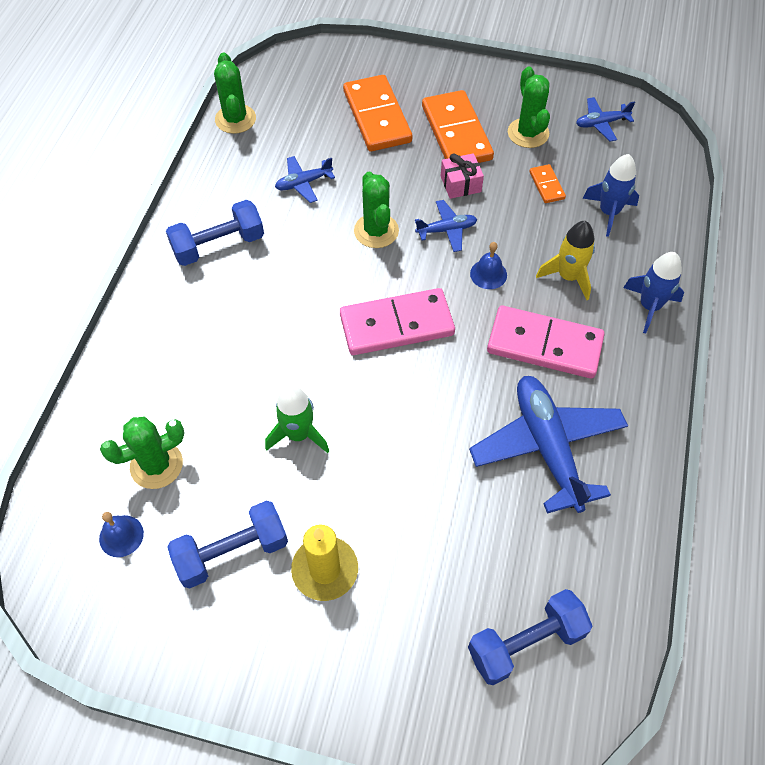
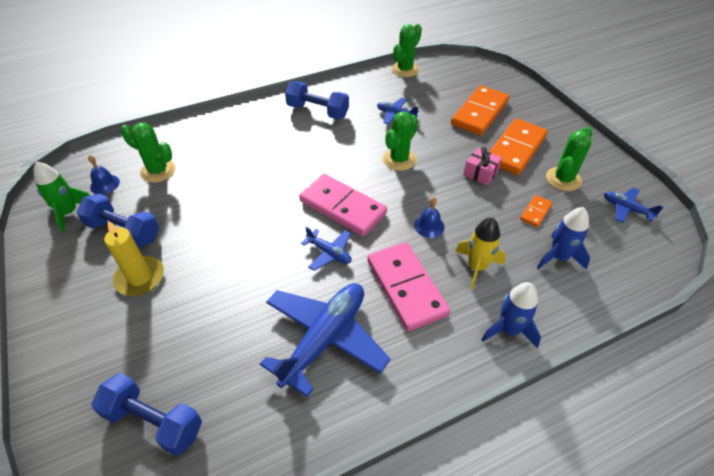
camera: 50 degrees right, 10 degrees down
green rocket [265,385,329,453] -> green rocket moved to [33,162,90,233]
blue plane [415,200,477,252] -> blue plane moved to [301,226,352,271]

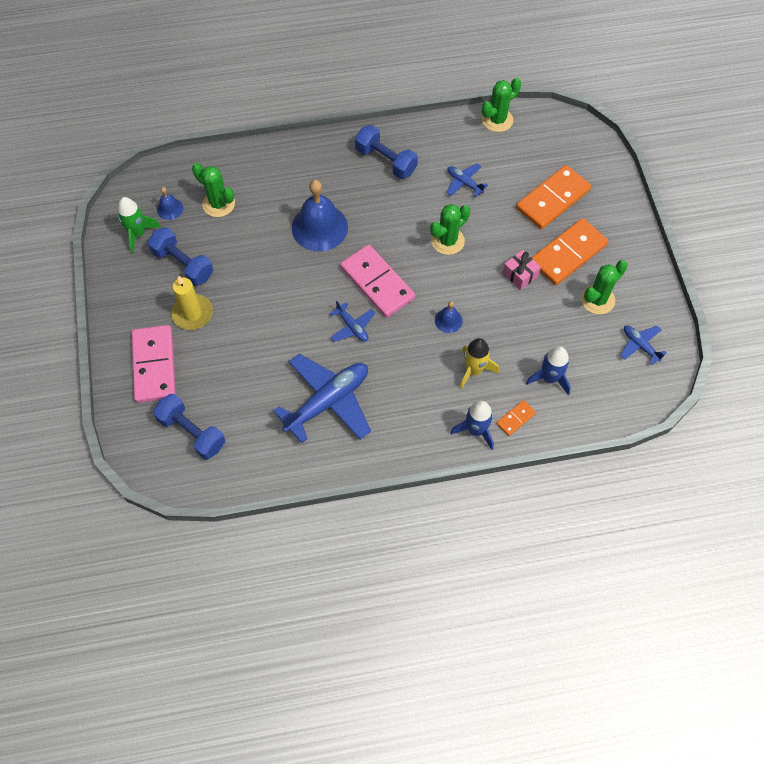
camera: 15 degrees right, 15 degrees up
pink domino [368,242,450,331] -> pink domino moved to [132,325,176,403]
orange domino [520,195,552,227] -> orange domino moved to [496,400,536,436]
none -> blue bell [292,180,348,251]

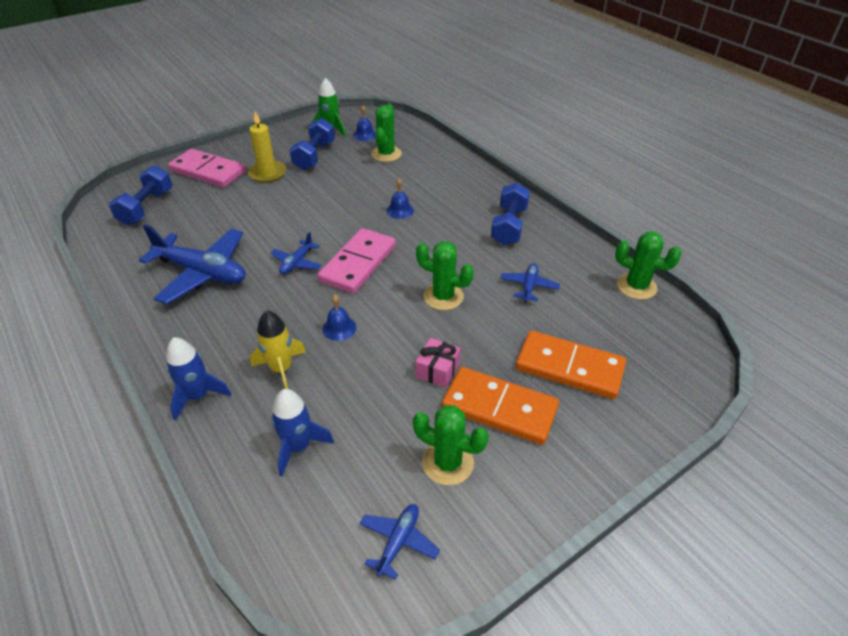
camera: 65 degrees right, 20 degrees down
pink domino [132,325,176,403] -> pink domino turned 60 degrees clockwise [168,149,246,188]
blue bell [292,180,348,251] -> blue bell [386,179,414,219], size x0.47
orange domino [496,400,536,436] -> none

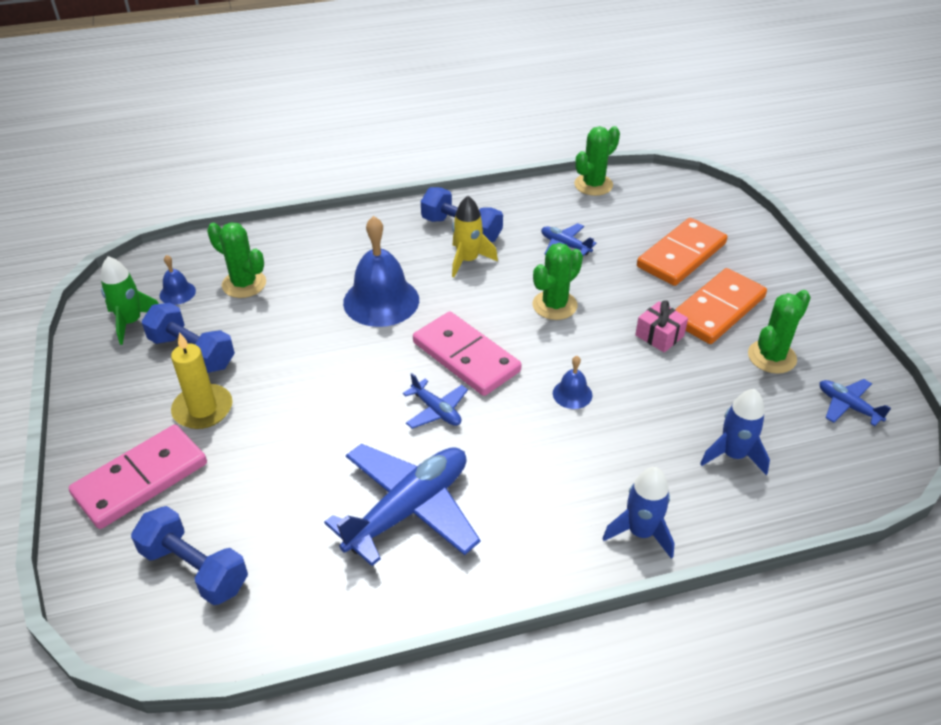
camera: 70 degrees left, 0 degrees up
yellow rocket [250,310,306,389] -> yellow rocket moved to [452,196,498,277]
blue bell [386,179,414,219] -> blue bell [343,216,419,327], size x2.12

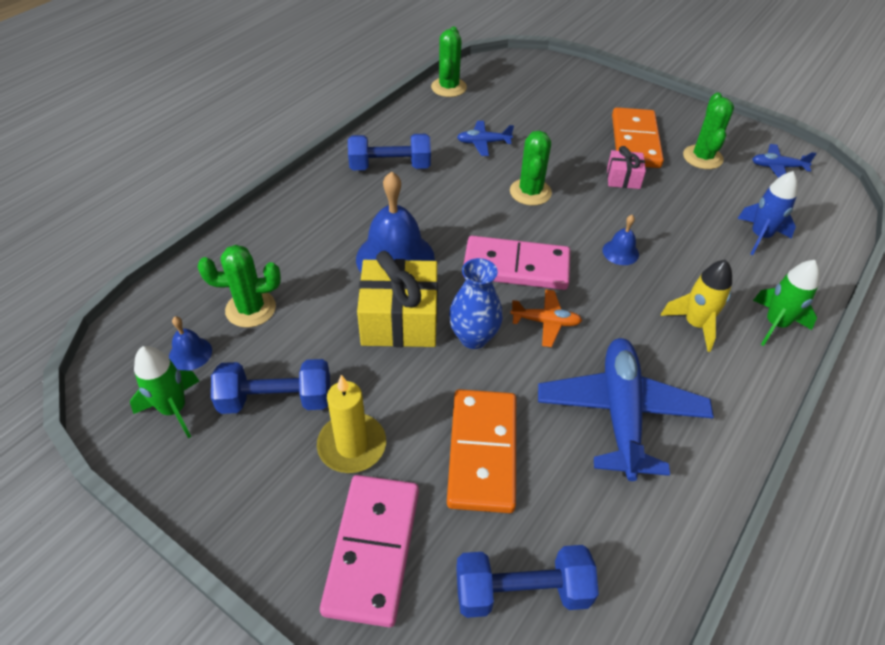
camera: 40 degrees left, 5 degrees up
blue plane [403,373,468,429] -> orange plane [510,289,582,347]
yellow rocket [452,196,498,277] -> yellow rocket moved to [661,260,732,352]
blue rocket [602,467,675,559] -> green rocket [753,260,820,346]
orange domino [637,218,728,286] -> orange domino moved to [447,389,516,513]
none -> yellow gift [357,251,438,347]
none -> blue vase [449,258,503,349]

